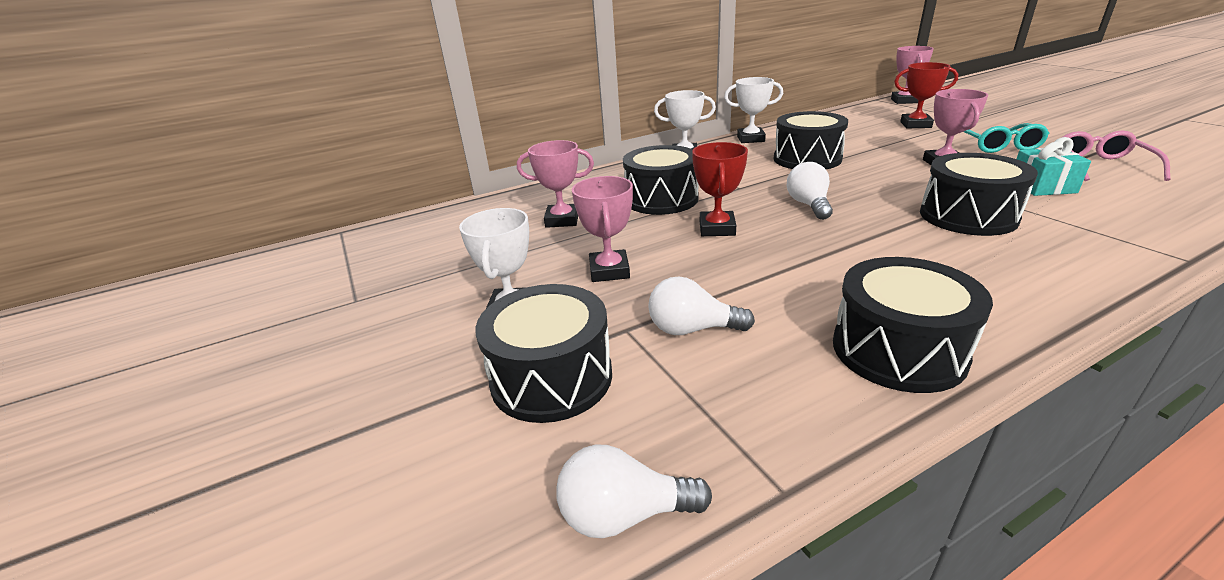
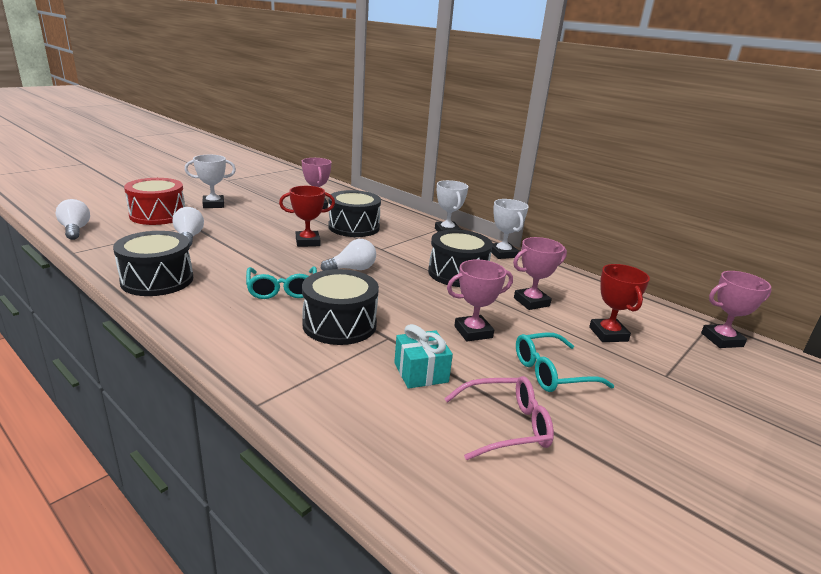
camera: 65 degrees right, 5 degrees down
black drum [475,284,612,423] -> red drum [124,178,185,225]
pink trophy [572,176,633,282] -> pink trophy moved to [513,237,567,310]
none -> turquoise glasses [246,267,317,299]

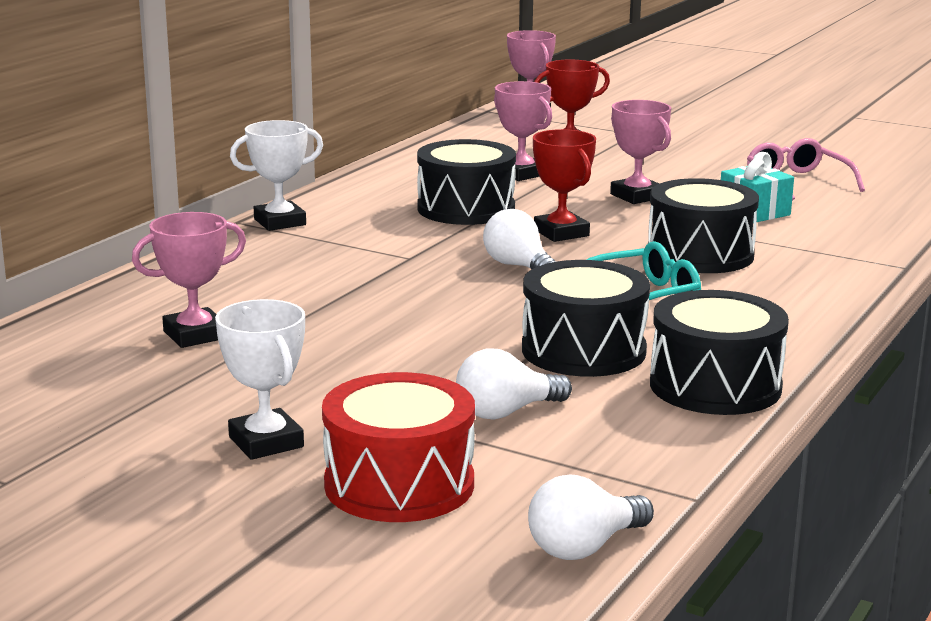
camera: 100 degrees left, 5 degrees down
red trophy [279,186,335,247] -> red trophy moved to [533,129,596,242]
black drum [328,190,381,237] -> black drum moved to [522,260,650,377]
white trophy [491,199,529,259] -> none
turquoise glasses [516,333,614,392] -> none

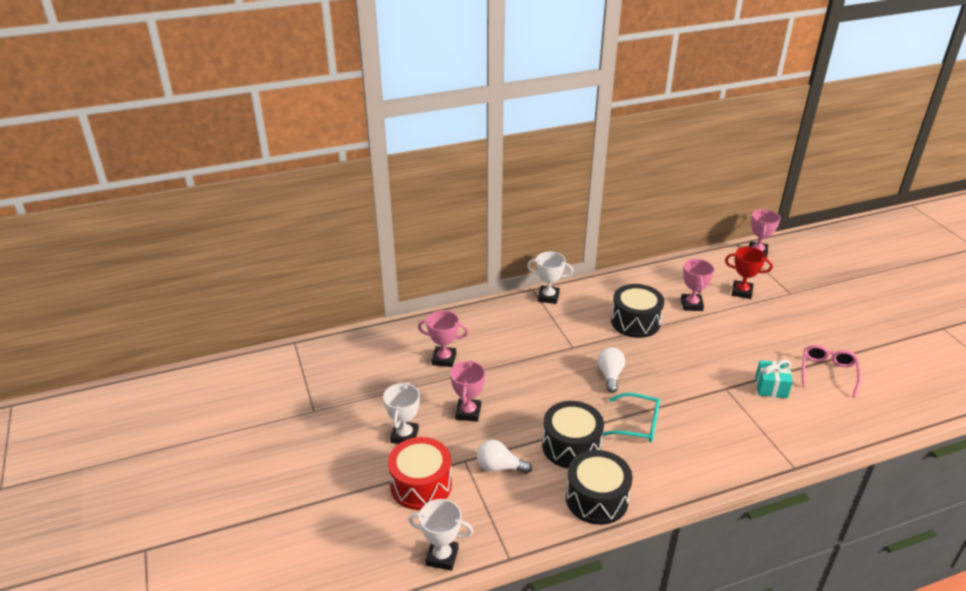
camera: 40 degrees right, 15 degrees up
white light bulb [528,475,654,560] -> white trophy [408,499,473,571]
red trophy [533,129,596,242] -> none
pink trophy [610,100,671,204] -> pink trophy moved to [450,360,485,422]
black drum [648,178,759,273] -> none

